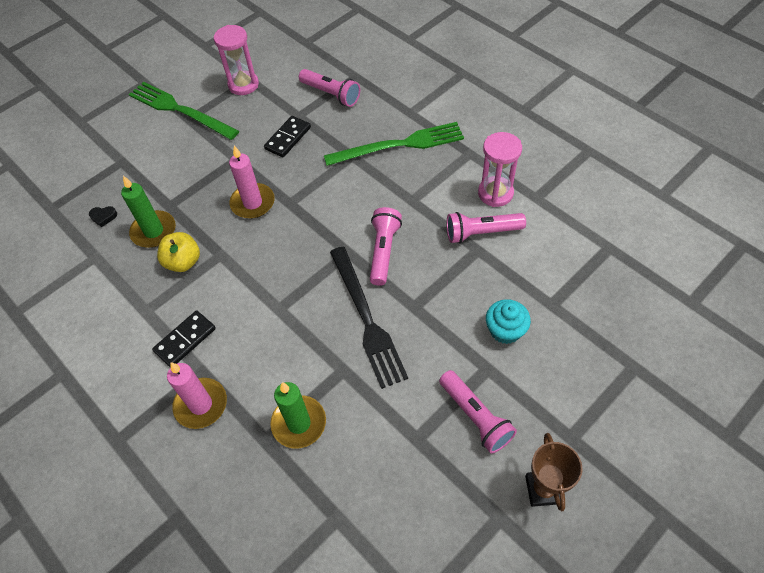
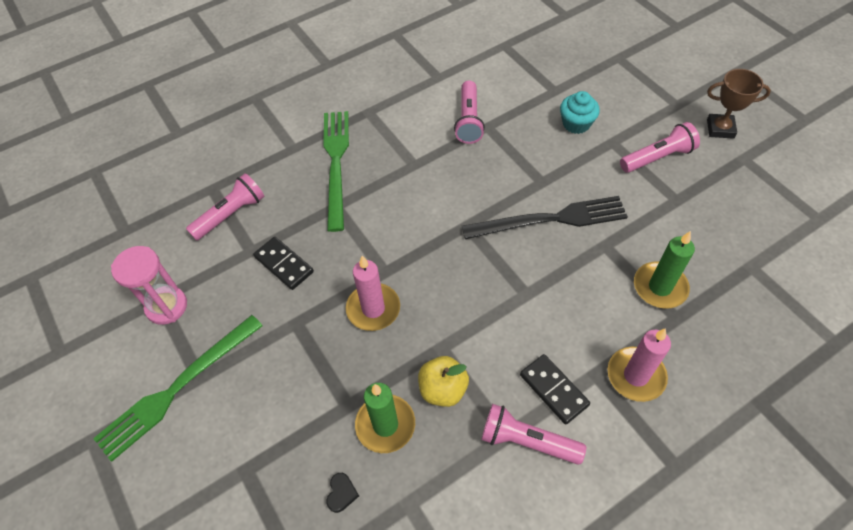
camera: 80 degrees left, 0 degrees up
pink flashlight [370,207,402,286] -> pink flashlight moved to [481,404,586,465]
pink hourglass [478,132,522,207] -> none

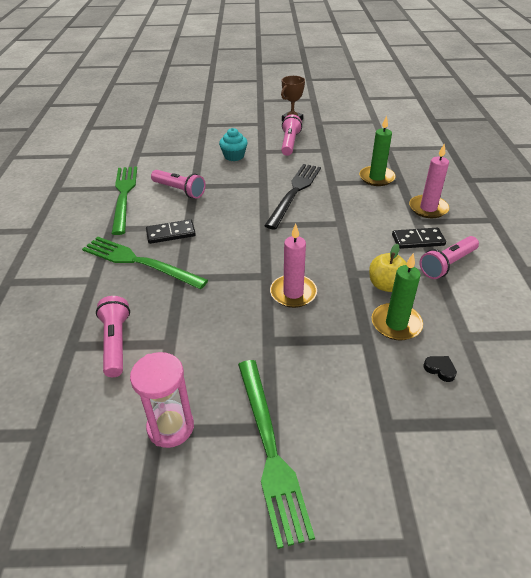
camera: 60 degrees left, 15 degrees down
black domino [253,237,314,290] -> black domino moved to [146,219,196,244]
none -> green fork [112,166,137,235]

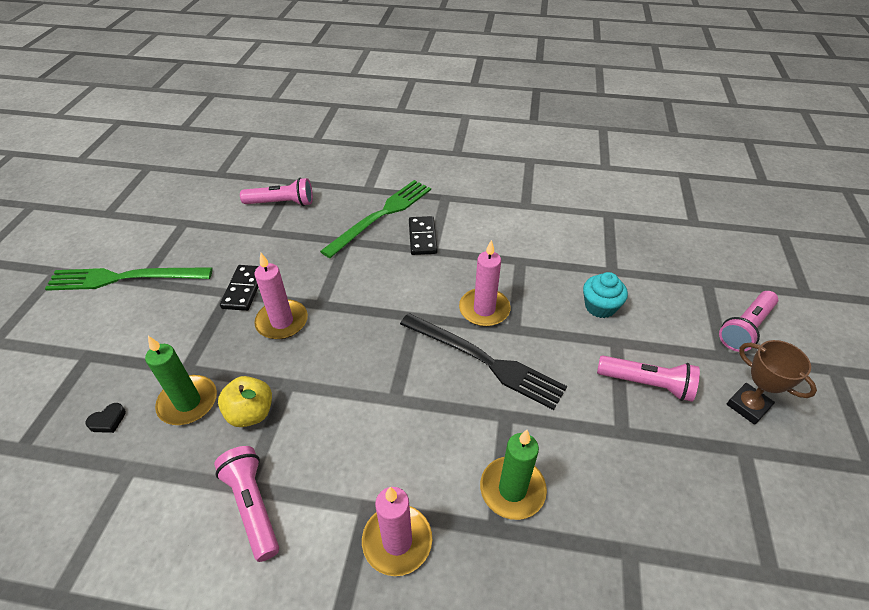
camera: 100 degrees right, 5 degrees up
green fork [112,166,137,235] -> none
pink hourglass [130,352,194,448] -> none
pink flashlight [151,170,206,199] -> pink flashlight moved to [719,291,778,352]
black domino [392,228,446,249] -> black domino moved to [220,265,259,311]
none -> pink candle [459,240,511,327]

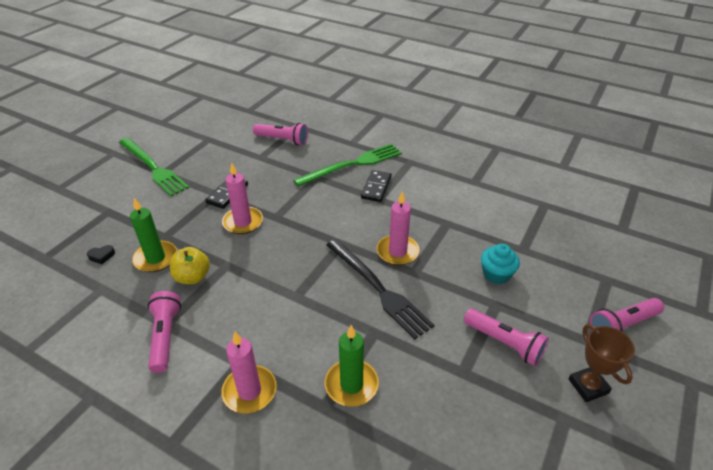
camera: 20 degrees right, 5 degrees down
green fork [45,267,213,291] -> green fork turned 150 degrees counterclockwise [119,138,189,196]

